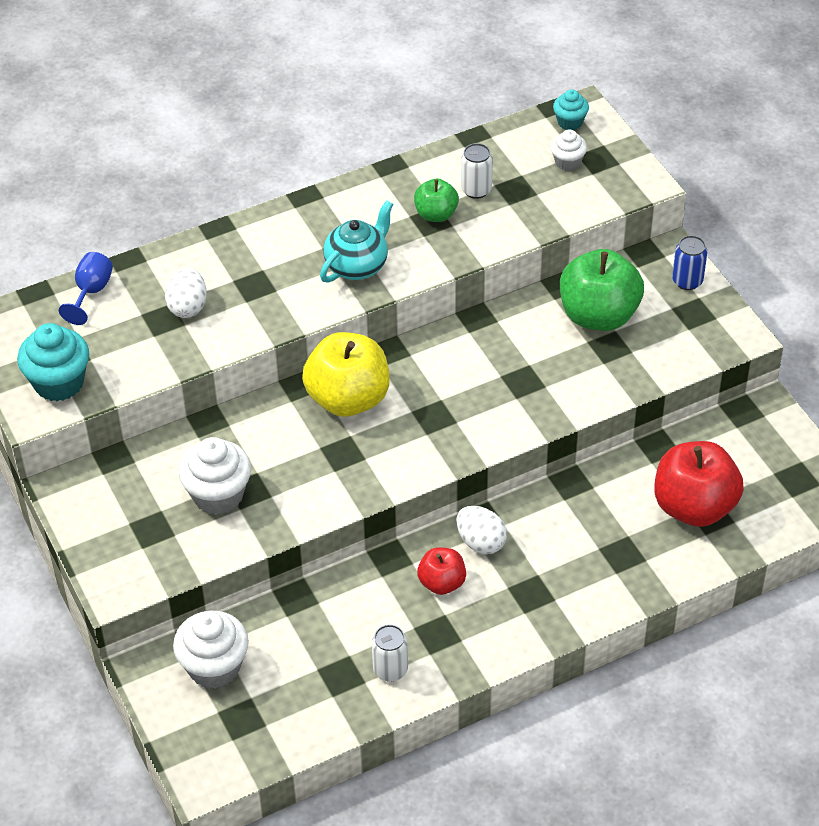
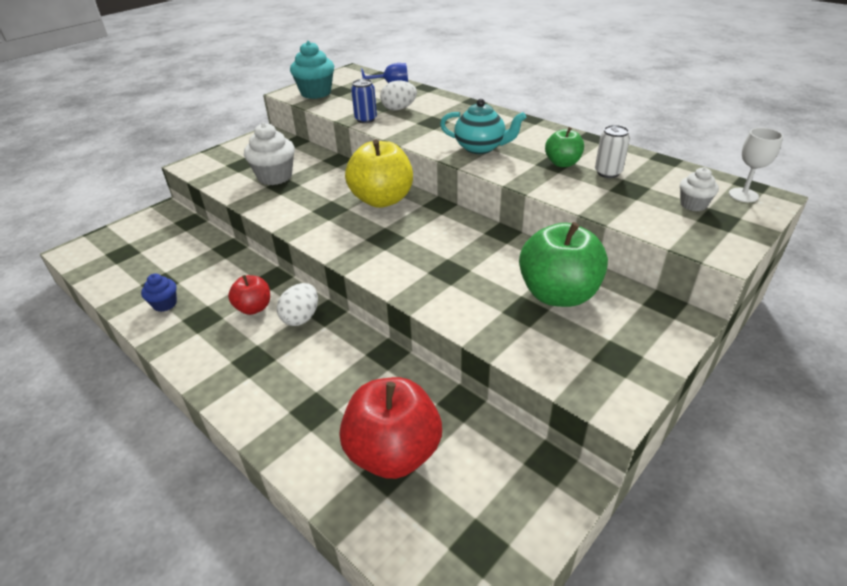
camera: 70 degrees right, 10 degrees down
white cupcake [173,611,249,689] -> none
white can [372,624,408,682] -> blue cupcake [141,273,177,312]
turquoise cupcake [553,89,589,130] -> white goblet [729,128,783,202]
blue can [672,235,707,290] -> blue can moved to [351,79,377,123]

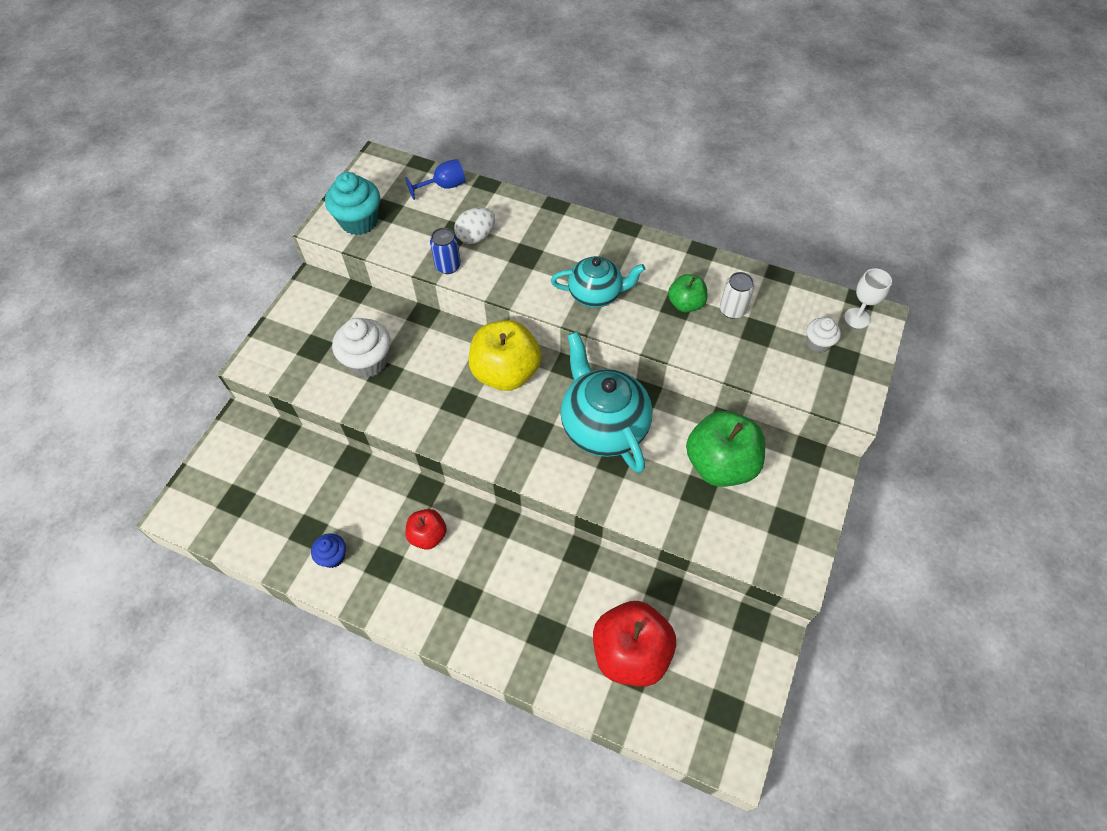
camera: 20 degrees left, 20 degrees up
white egg [277,283,318,326] -> none
none -> turquoise teapot [560,332,652,473]

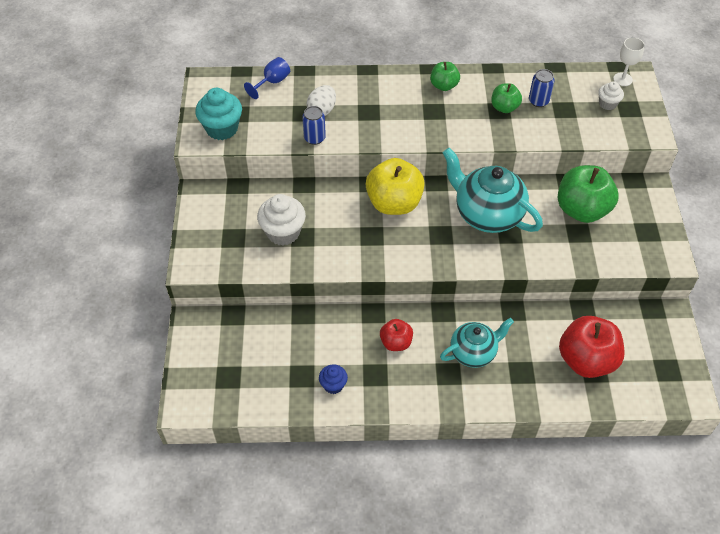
camera: 25 degrees left, 5 degrees down
turquoise teapot [551,256,646,308] -> turquoise teapot moved to [440,318,514,368]
white can [720,272,754,319] -> blue can [529,69,555,107]
none -> green apple [430,62,460,91]

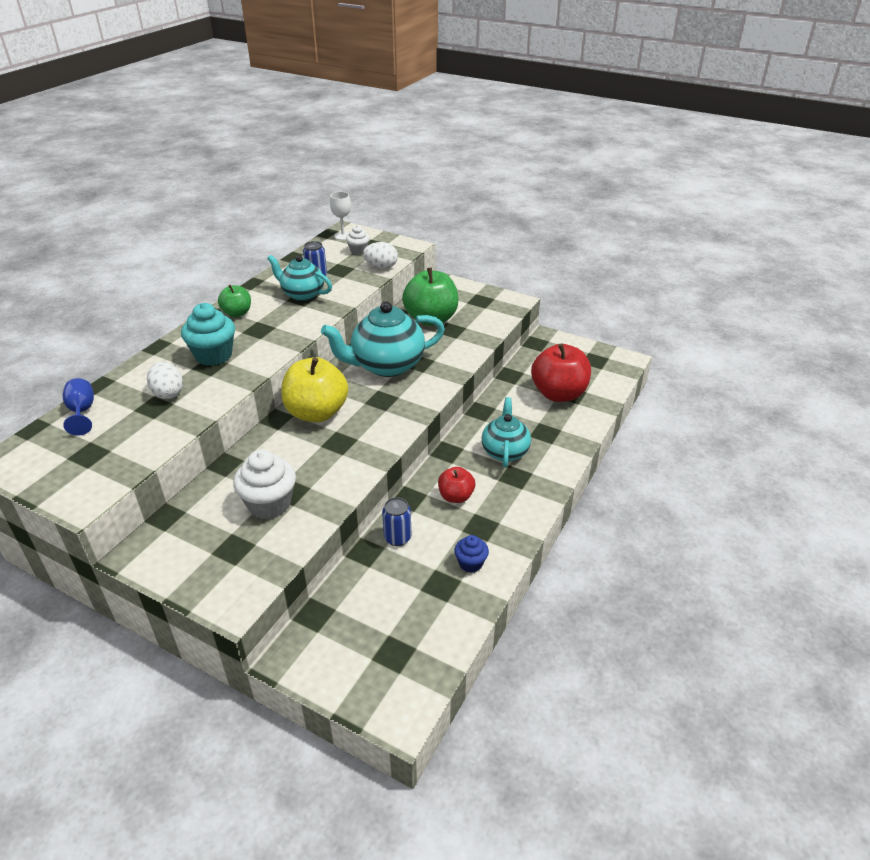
camera: 60 degrees left, 15 degrees down
turquoise cupcake [195,88,242,140] -> turquoise cupcake moved to [181,303,235,366]
blue can [302,106,326,145] -> blue can moved to [382,497,411,546]
green apple [491,83,522,113] -> turquoise teapot [267,255,332,301]
none -> white egg [363,242,398,269]

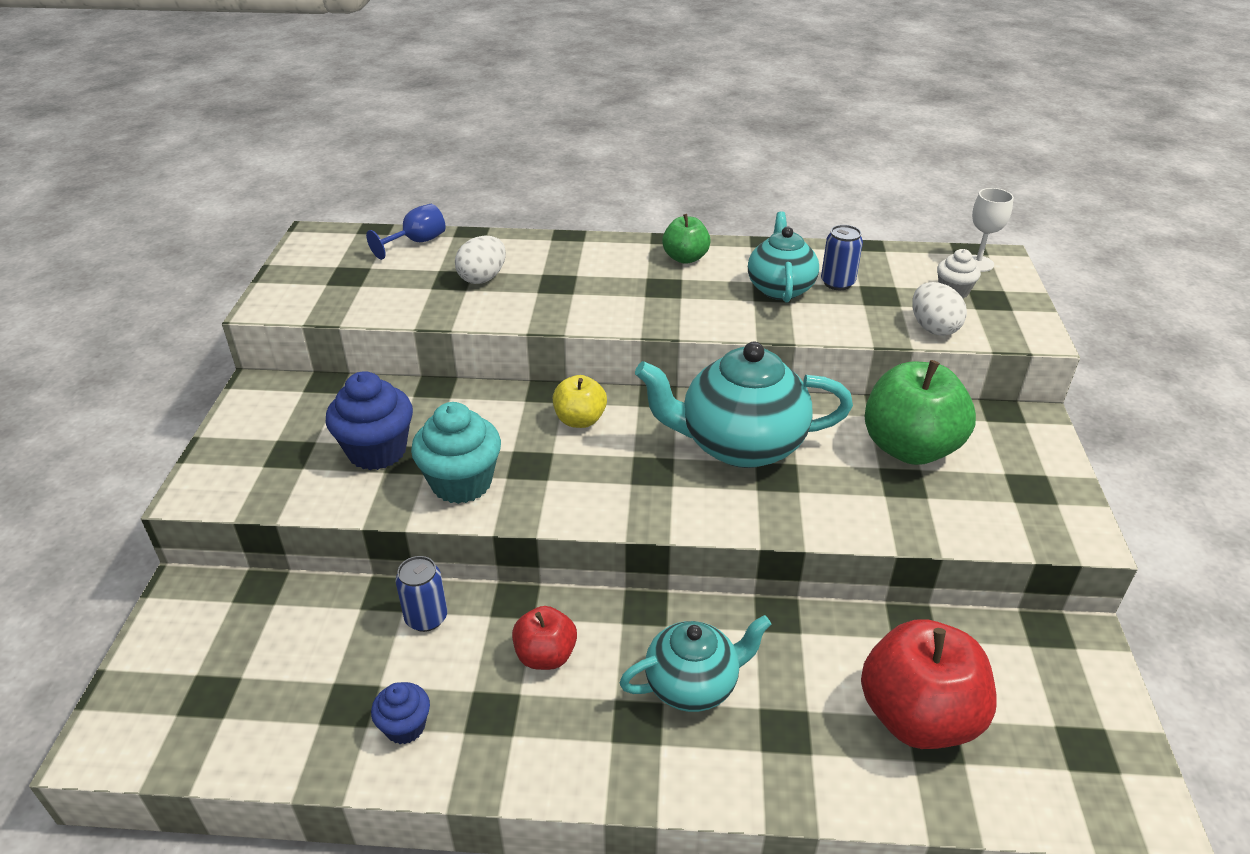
camera: 65 degrees right, 0 degrees up
turquoise cupcake [181,303,235,366] -> turquoise cupcake moved to [411,402,501,504]
white cupcake [233,450,296,519] -> blue cupcake [325,371,413,470]
yellow apple [281,357,348,422] -> yellow apple [553,375,607,428], size x0.54
turquoise teapot [321,301,445,377] -> turquoise teapot turned 45 degrees counterclockwise [635,342,853,468]

